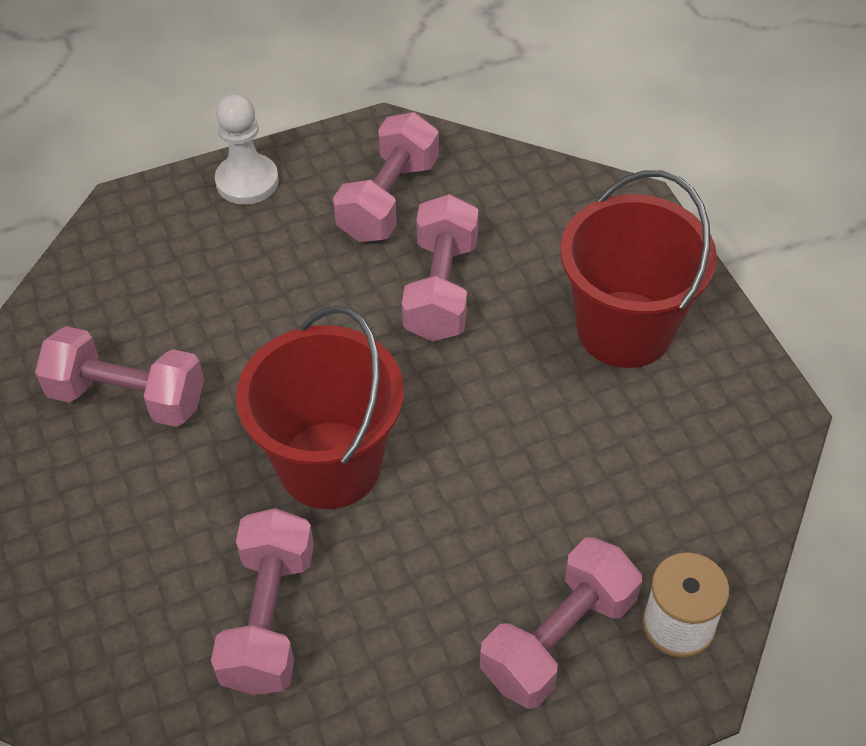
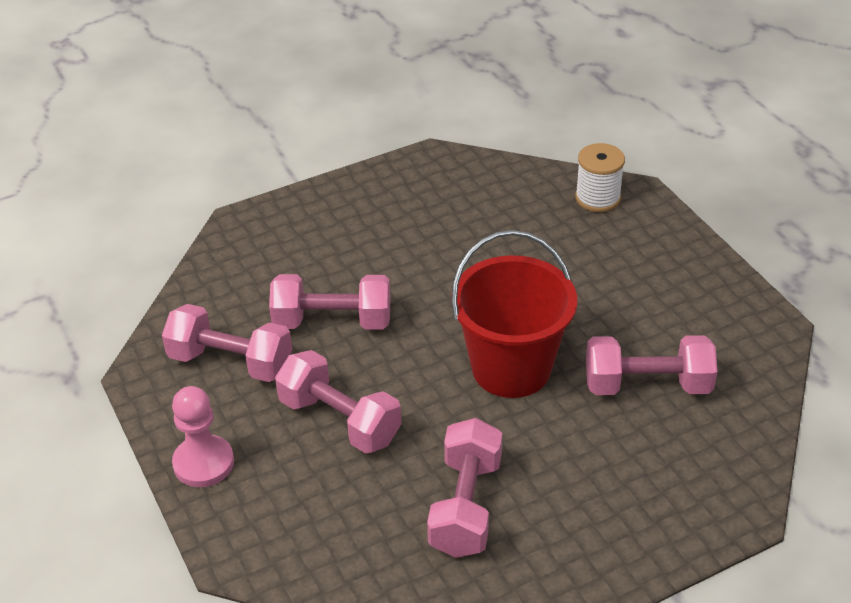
camera: 95 degrees left, 10 degrees down
white pawn [215,94,279,205] -> pink pawn [172,386,234,487]
pink dumbbell [480,537,642,709] -> pink dumbbell moved to [275,350,402,454]
red bucket [560,170,717,368] -> none

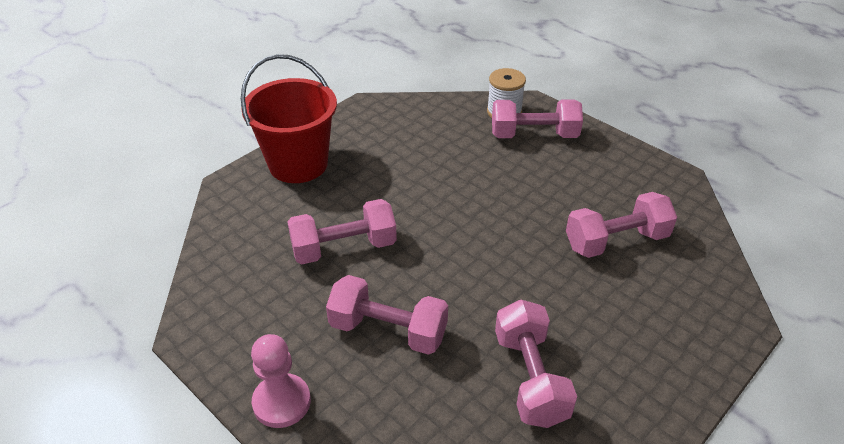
camera: 20 degrees left, 0 degrees up
pink dumbbell [162,304,292,382] -> pink dumbbell moved to [492,100,583,138]
red bucket [451,230,577,398] -> red bucket moved to [241,54,337,183]

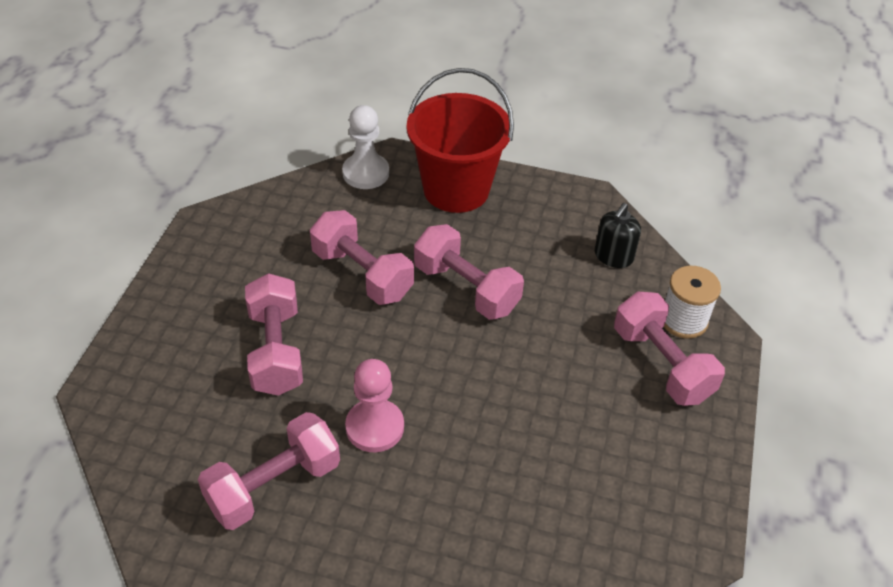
camera: 60 degrees right, 5 degrees up
pink pawn [251,334,311,428] -> pink pawn moved to [345,359,404,452]
pink dumbbell [566,192,677,258] -> pink dumbbell moved to [414,224,524,320]
none -> white pawn [342,105,389,189]
none -> black soap dispenser [595,203,641,268]

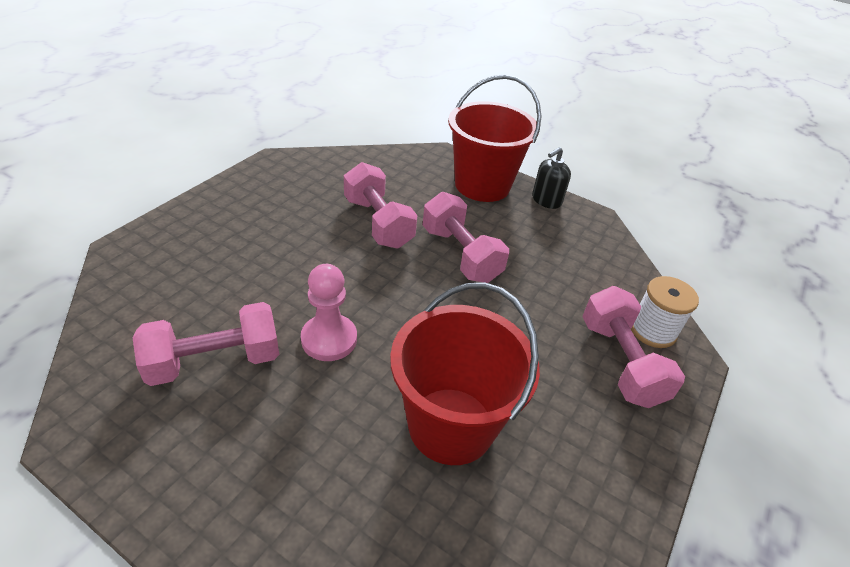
camera: 15 degrees right, 5 degrees down
pink dumbbell [245,273,303,396] -> none
white pawn [342,105,389,189] -> none
black soap dispenser [595,203,641,268] -> black soap dispenser moved to [532,147,571,209]
none -> red bucket [390,282,540,465]

